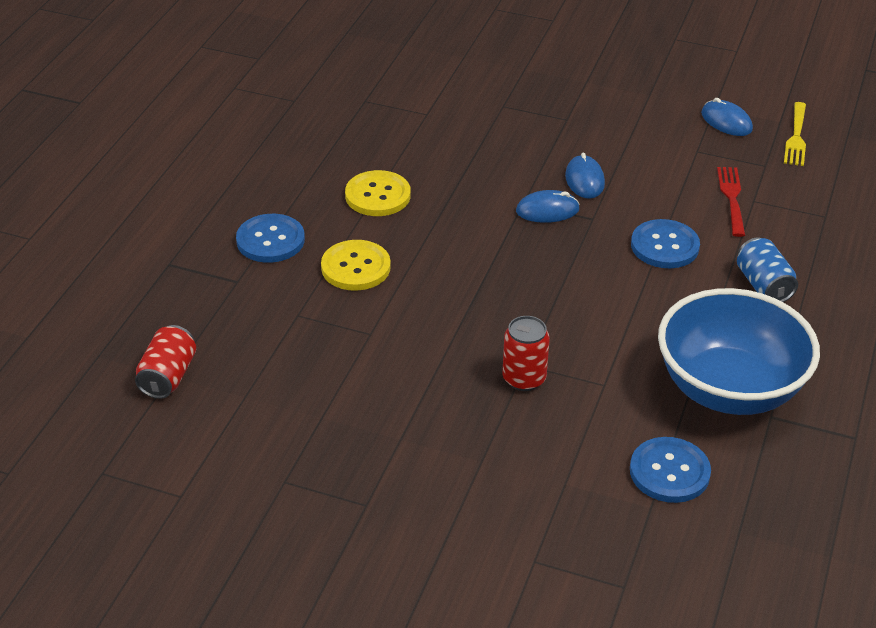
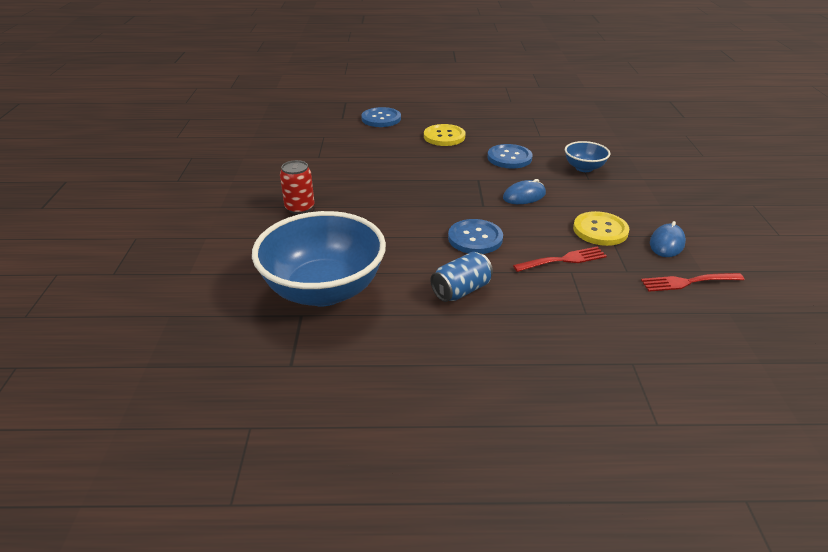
camera: 70 degrees right, 5 degrees down
red can [135,325,196,399] -> none
yellow button [321,240,391,291] -> yellow button moved to [573,211,629,246]
blue mouse [516,190,580,223] -> none
blue button [630,437,711,503] -> blue button moved to [487,144,532,169]
yellow fork [784,102,806,166] -> red fork [641,273,745,292]
none -> blue bowl [565,141,610,172]

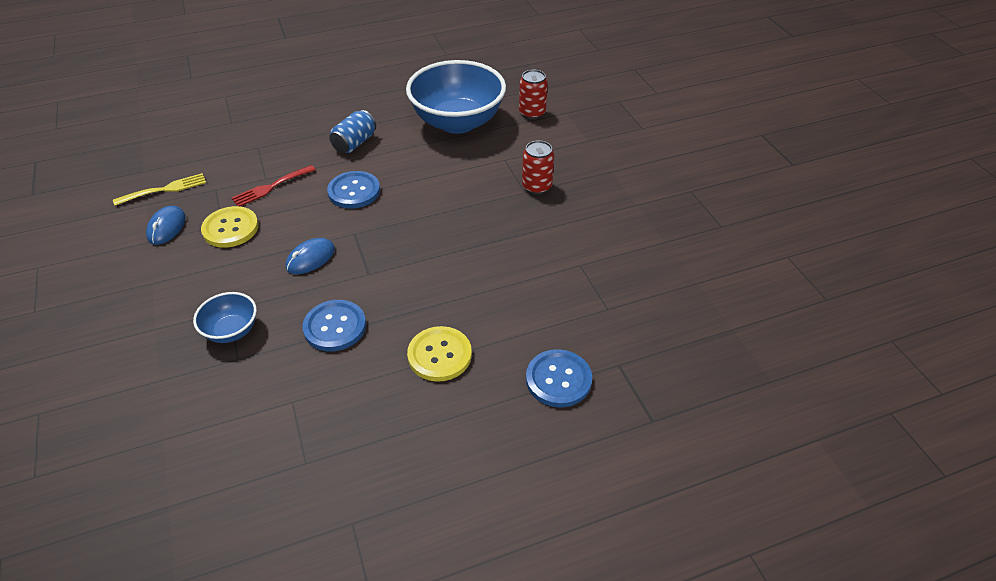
camera: 160 degrees right, 10 degrees up
red fork [641,273,745,292] -> yellow fork [113,173,206,206]
none -> red can [519,70,548,119]

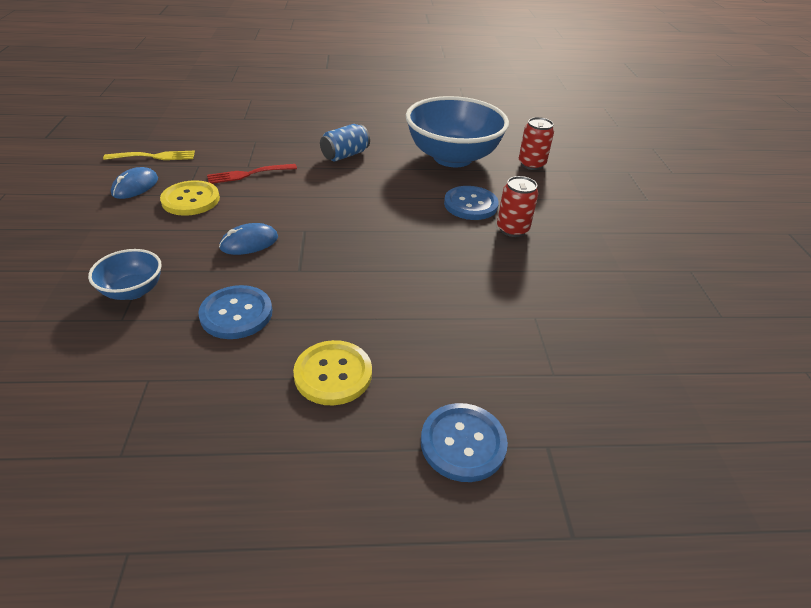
camera: 15 degrees right, 5 degrees down
blue button [327,171,380,209] -> blue button moved to [444,186,499,220]

